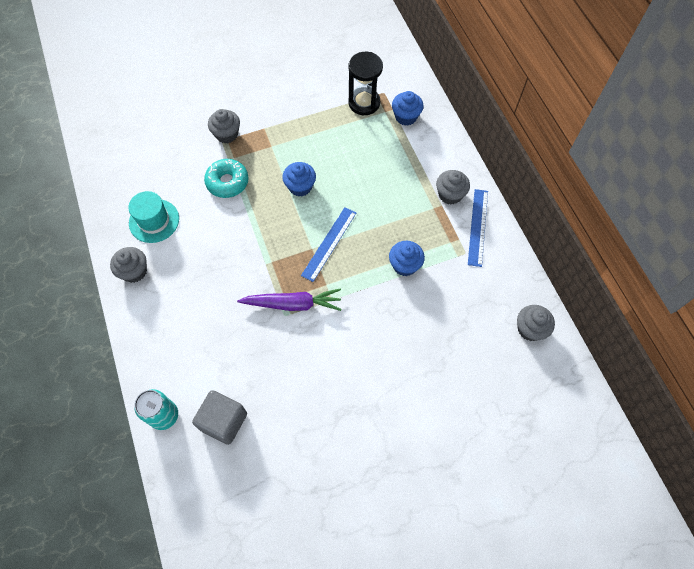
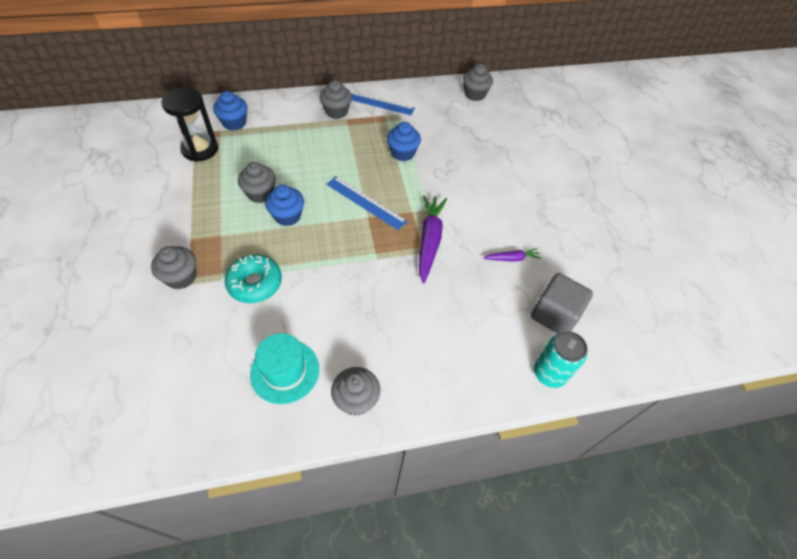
camera: 85 degrees left, 10 degrees down
none -> grey cupcake [238,162,276,203]
none -> purple carrot [483,248,541,262]

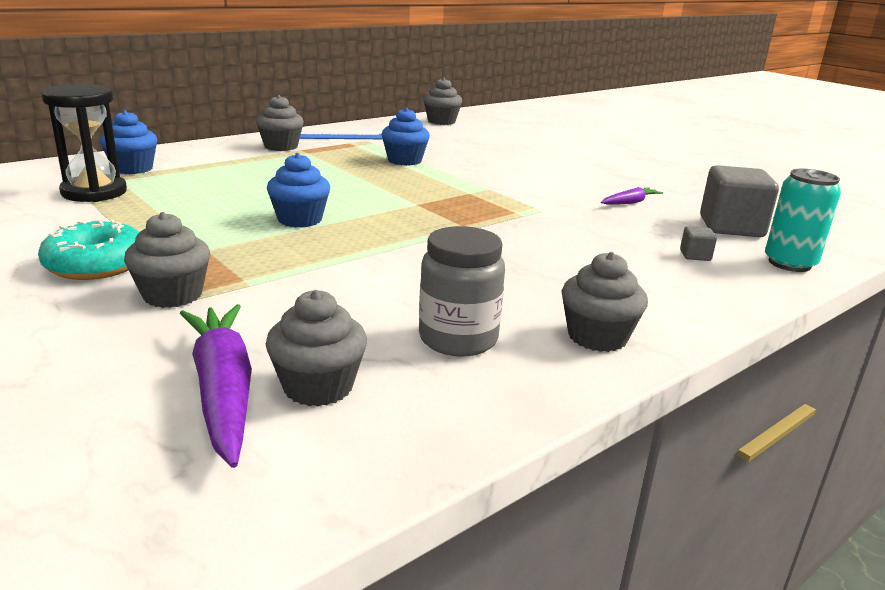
camera: 25 degrees left, 30 degrees down
turquoise donut [225,254,282,303] -> turquoise donut moved to [38,219,140,280]
grey cupcake [238,162,276,203] -> grey cupcake moved to [266,290,367,406]
turquoise hat [250,333,319,404] -> grey jar [419,226,505,357]
blue ruler [326,177,407,230] -> none
purple carrot [419,195,447,283] -> purple carrot moved to [180,304,252,468]
none -> grey cube [680,226,717,261]

